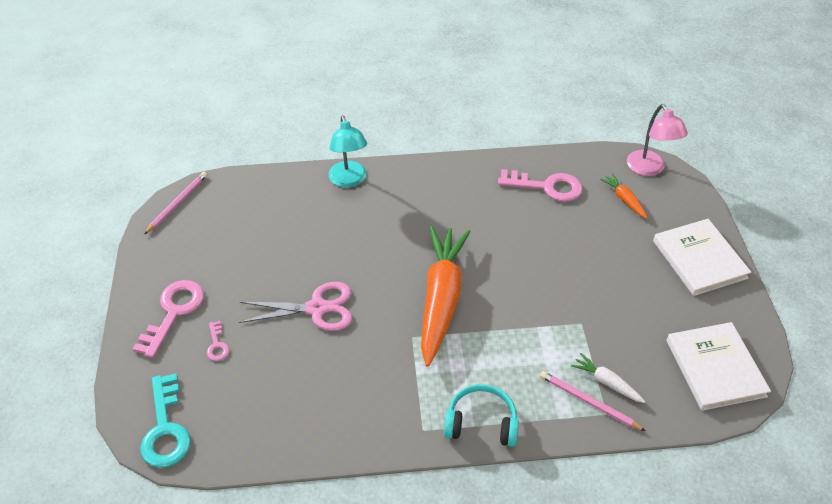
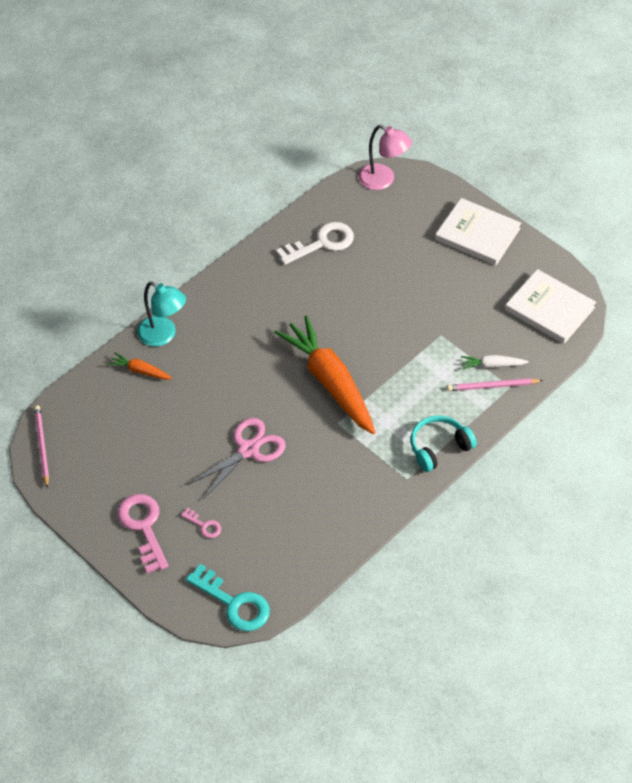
camera: 40 degrees left, 5 degrees up
pink key [498,169,582,202] -> white key [276,222,354,265]
orange carrot [600,173,648,219] -> orange carrot moved to [108,352,172,380]

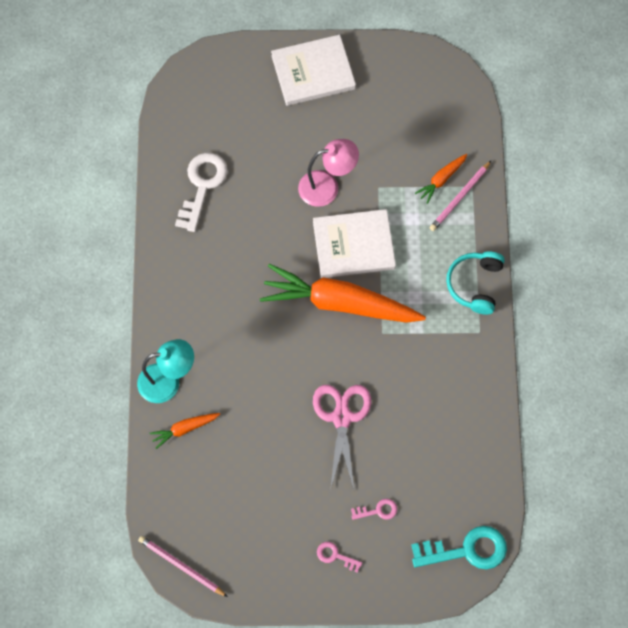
camera: 45 degrees left, 15 degrees up
pink key [118,494,168,574] -> pink key [317,542,362,573], size x0.49
pink lamp [358,125,412,190] -> pink lamp moved to [298,139,359,207]
white carrot [461,355,529,369] -> orange carrot [415,154,468,204]
white book [505,269,596,344] -> white book moved to [313,209,396,278]

